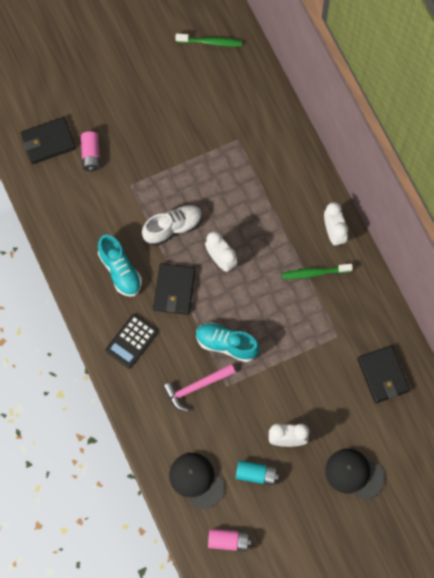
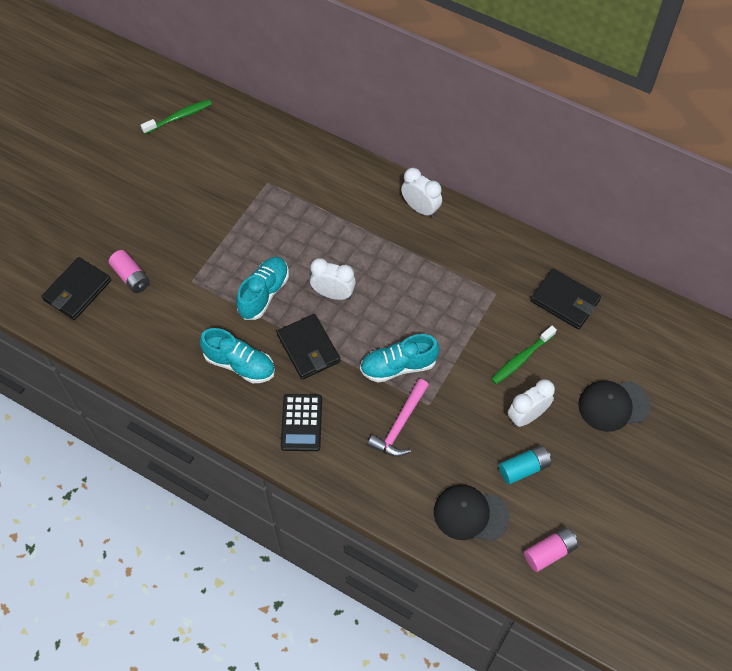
camera: 35 degrees left, 10 degrees down
white shoe [142,204,202,246] -> turquoise shoe [236,257,289,320]
green toothbrush [282,264,353,279] -> green toothbrush moved to [491,326,557,384]

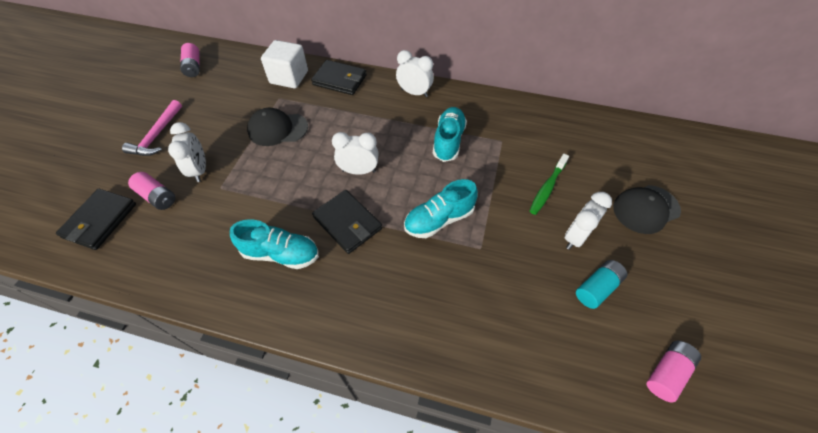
camera: 15 degrees left, 5 degrees down
green toothbrush [141,99,212,134] -> pink battery [180,43,199,77]
turquoise shoe [236,257,289,320] -> turquoise shoe moved to [433,107,467,162]
black calculator [281,394,322,451] -> none
pink hammer [367,379,429,457] -> pink hammer moved to [122,100,182,156]
black cap [434,485,509,541] -> black cap moved to [247,108,308,146]
black wallet [531,269,601,329] -> black wallet moved to [311,60,367,95]
none -> white clock [168,122,206,182]
none -> white cube [261,40,308,88]

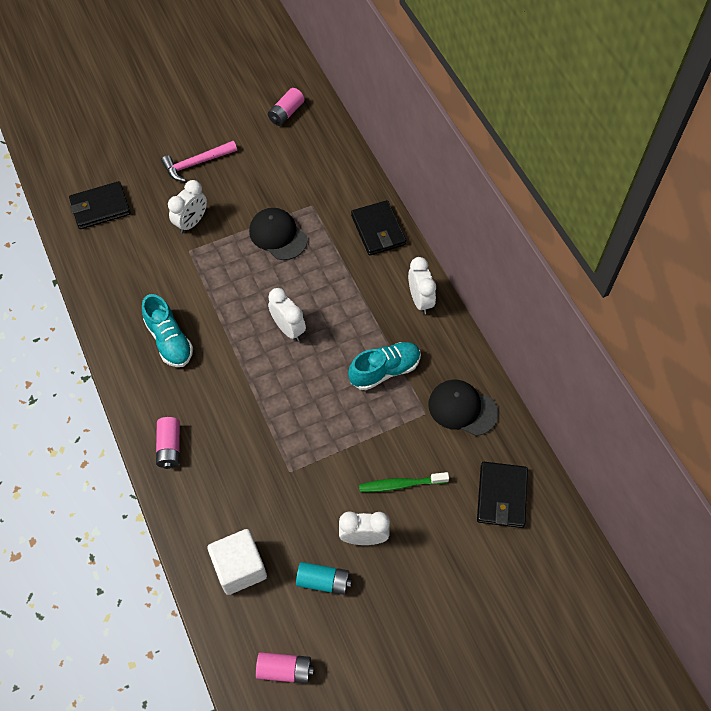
camera: 50 degrees right, 5 degrees up
pink battery [128,172,175,210] -> pink battery moved to [156,417,180,469]
white cube [261,40,308,88] -> white cube moved to [207,529,267,595]
black wallet [312,190,382,254] -> black wallet moved to [477,462,528,528]
turquoise shoe [404,179,478,238] -> none
black cap [613,185,681,234] -> black cap moved to [429,380,498,436]

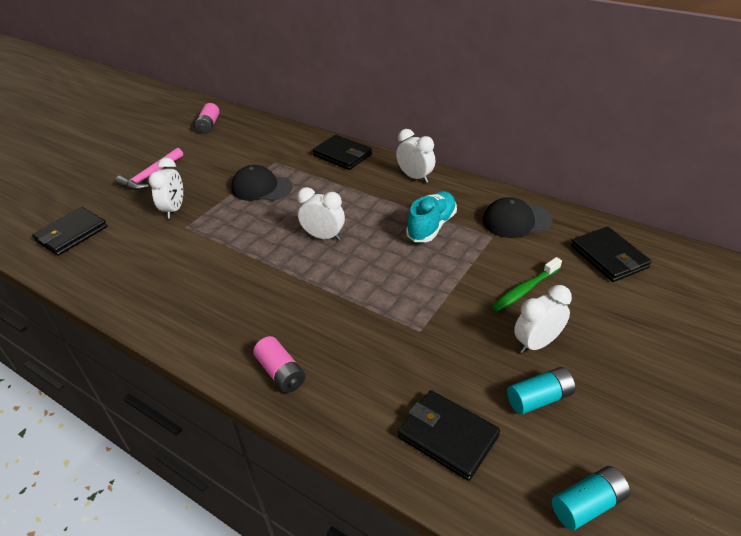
camera: 30 degrees left, 20 degrees down
turquoise shoe [142,294,193,367] -> none
white cube [207,529,267,595] -> black wallet [398,390,500,481]
pink battery [256,652,314,684] -> turquoise battery [552,466,631,530]

